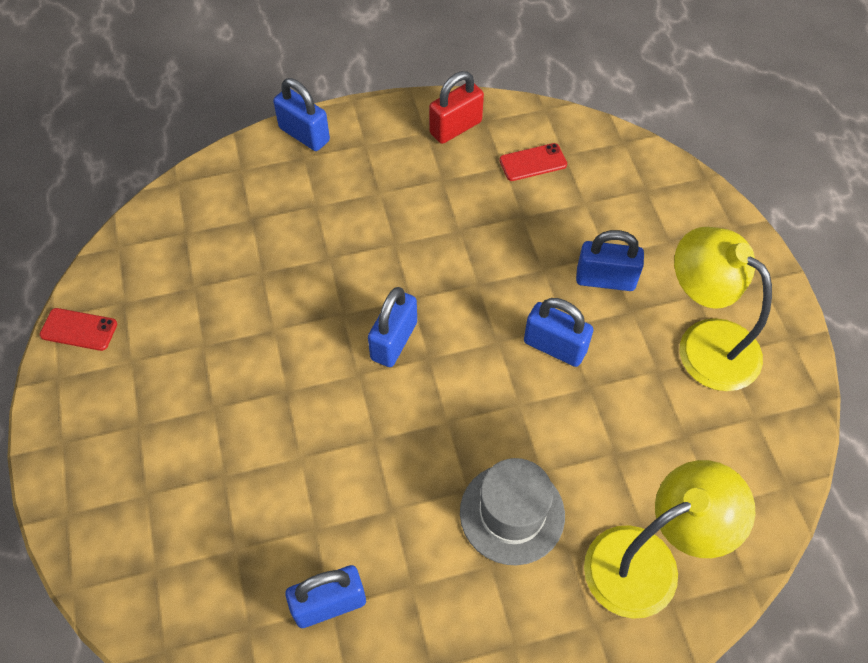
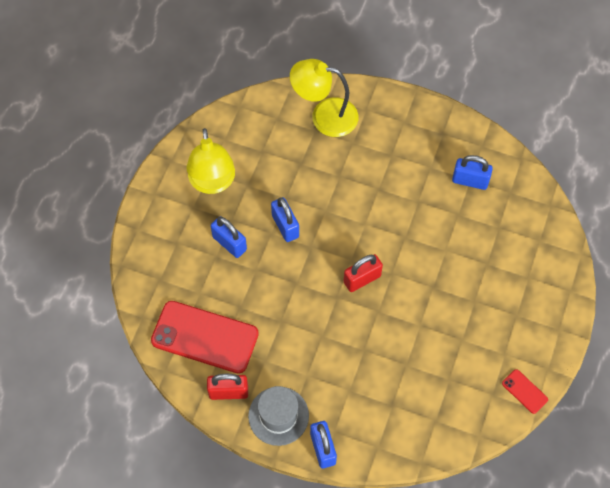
camera: 145 degrees left, 5 degrees up
blue padlock [368,287,417,367] -> red padlock [344,254,383,292]
grey hat [460,458,565,565] -> grey hat moved to [248,386,309,446]
red phone [499,143,567,181] -> red phone [151,301,259,374], size x2.28

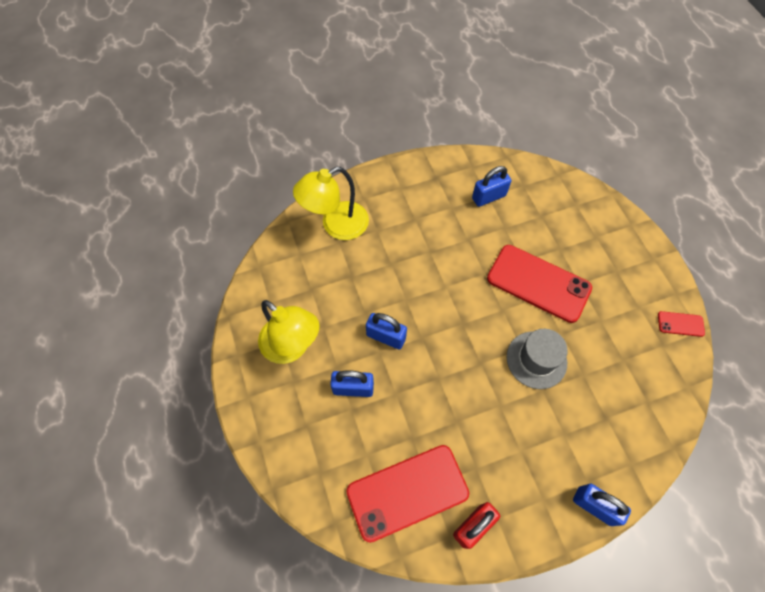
camera: 40 degrees left, 0 degrees up
grey hat [248,386,309,446] -> grey hat moved to [507,329,568,389]
red padlock [344,254,383,292] -> none
none -> red phone [487,245,592,323]

